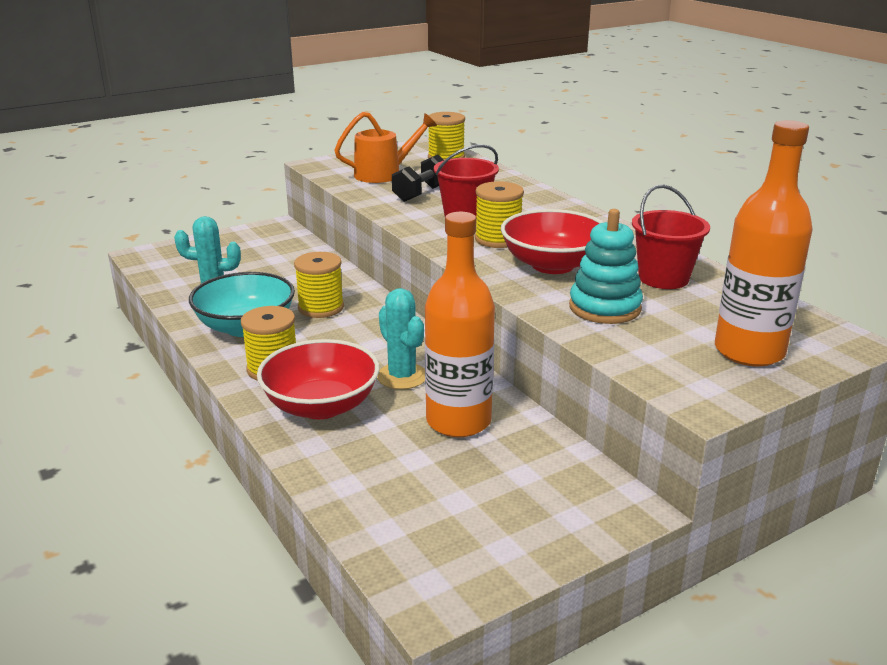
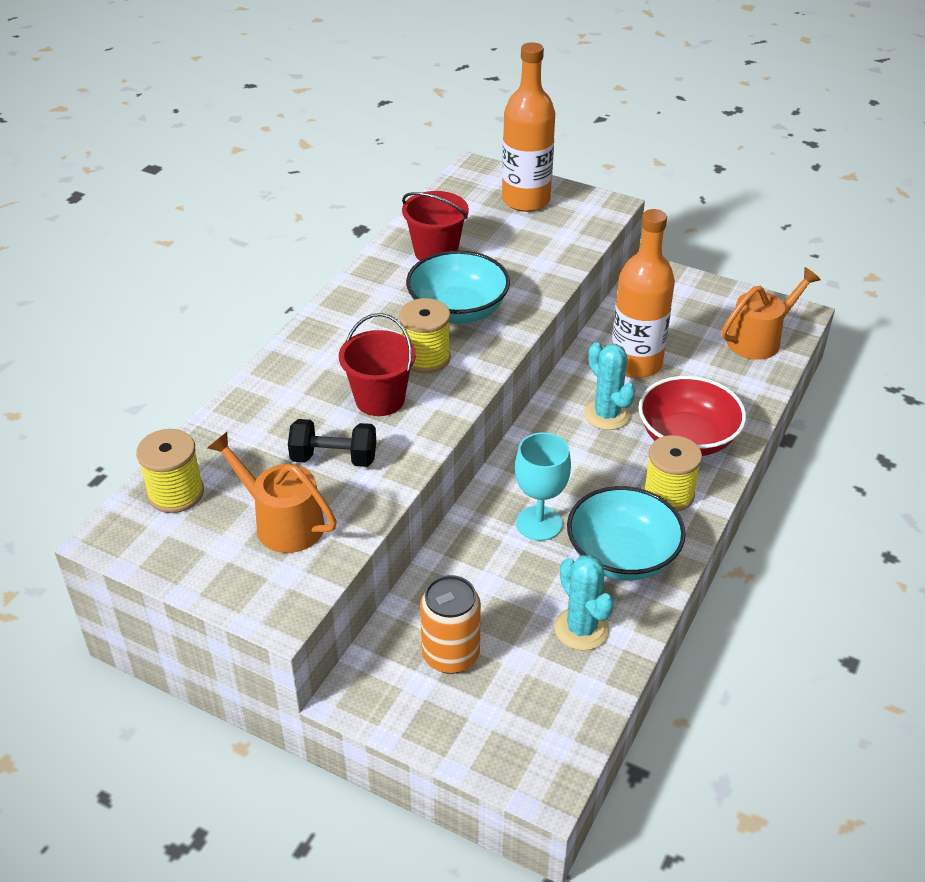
camera: 120 degrees left, 15 degrees up
yellow spool [294,252,344,318] -> turquoise goblet [515,432,571,541]
turquoise cactus [377,288,425,389] -> turquoise cactus turned 60 degrees counterclockwise [584,342,636,430]
red bowl [501,209,604,274] -> turquoise bowl [406,250,510,324]
turquoise stacking toy [569,209,643,324] -> none
none -> orange can [420,575,481,674]
none -> orange watering can [721,267,821,360]

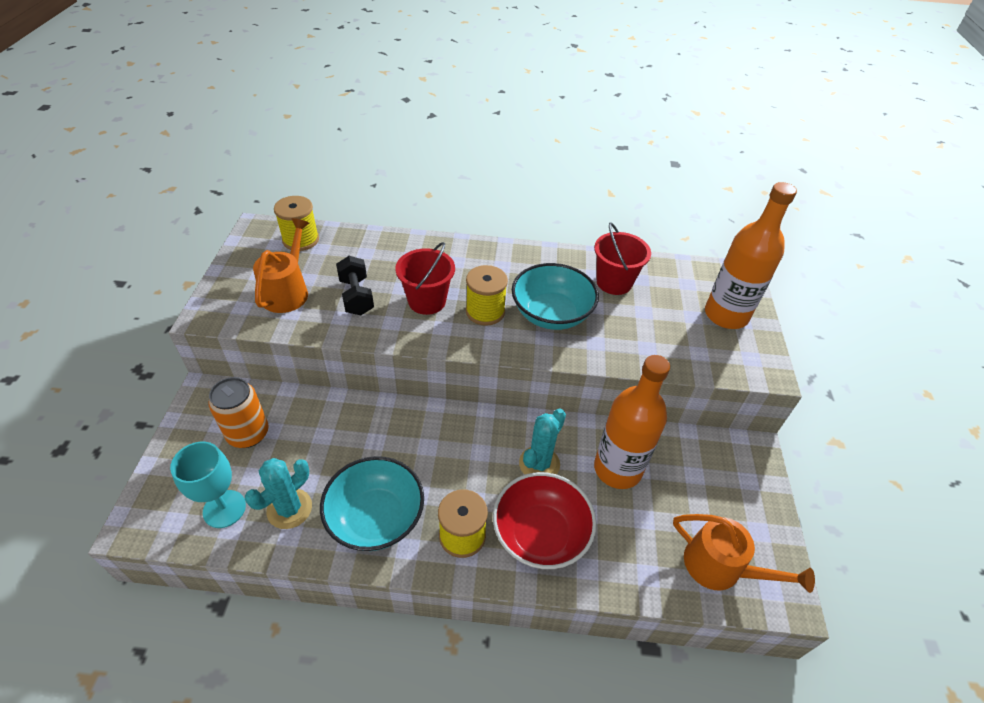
camera: 65 degrees right, 5 degrees up
turquoise goblet [515,432,571,541] -> turquoise goblet moved to [170,442,246,528]

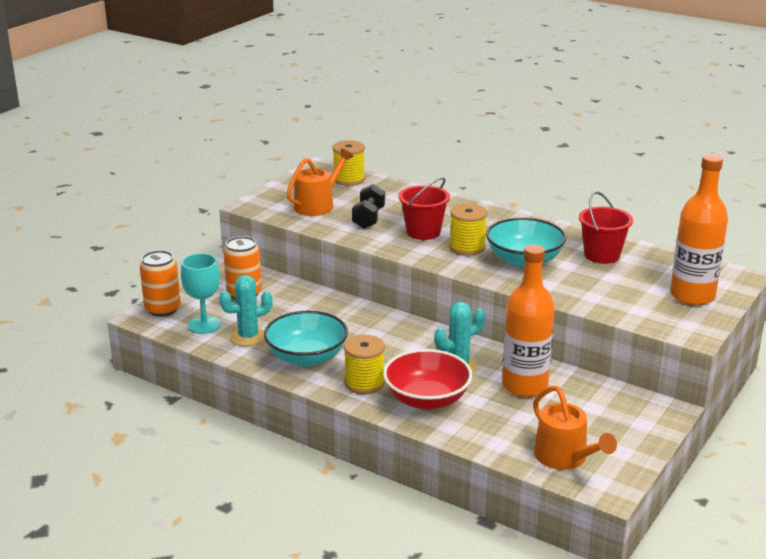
camera: 30 degrees right, 20 degrees down
none -> orange can [140,250,181,317]

